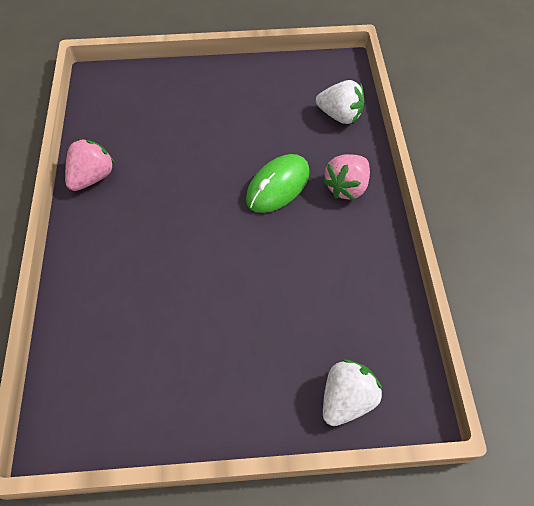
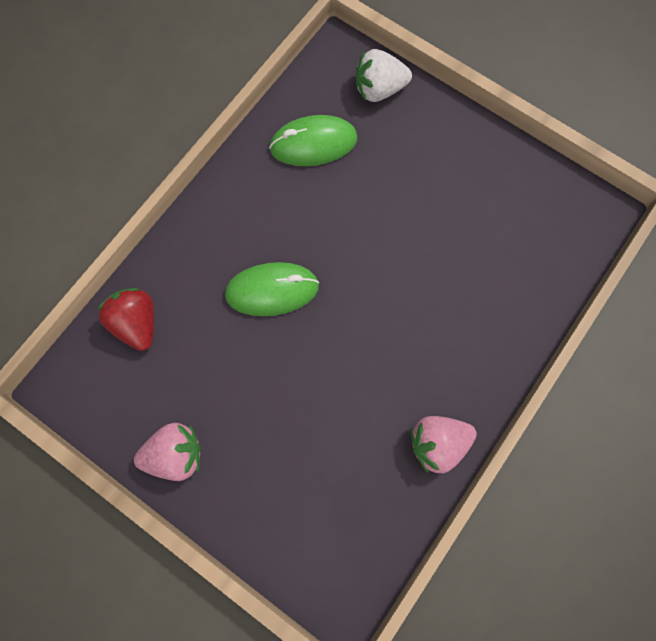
camera: 140 degrees left, 15 degrees up
white strawberry [316,80,365,124] -> red strawberry [97,288,154,351]
pink strawberry [323,154,370,200] -> pink strawberry moved to [134,423,201,481]
none -> green mouse [269,115,357,166]

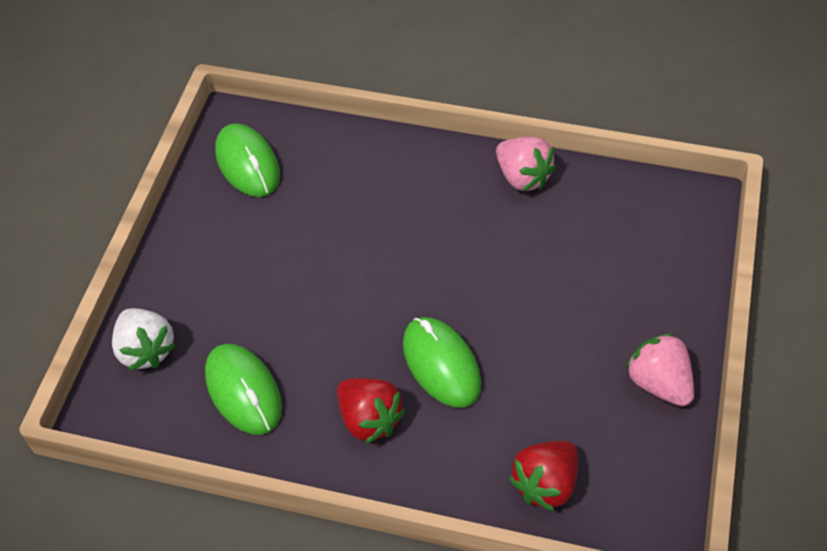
camera: 110 degrees left, 20 degrees down
none -> green mouse [215,123,280,197]
none -> red strawberry [337,378,406,444]

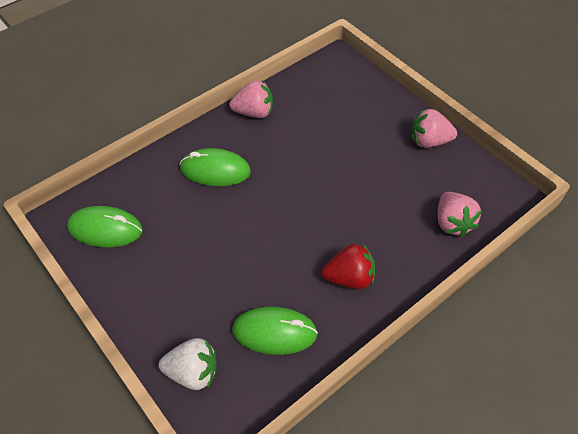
camera: 55 degrees left, 0 degrees up
green mouse [403,317,481,408] -> green mouse moved to [180,148,251,186]
red strawberry [509,441,578,511] -> pink strawberry [438,192,482,237]

